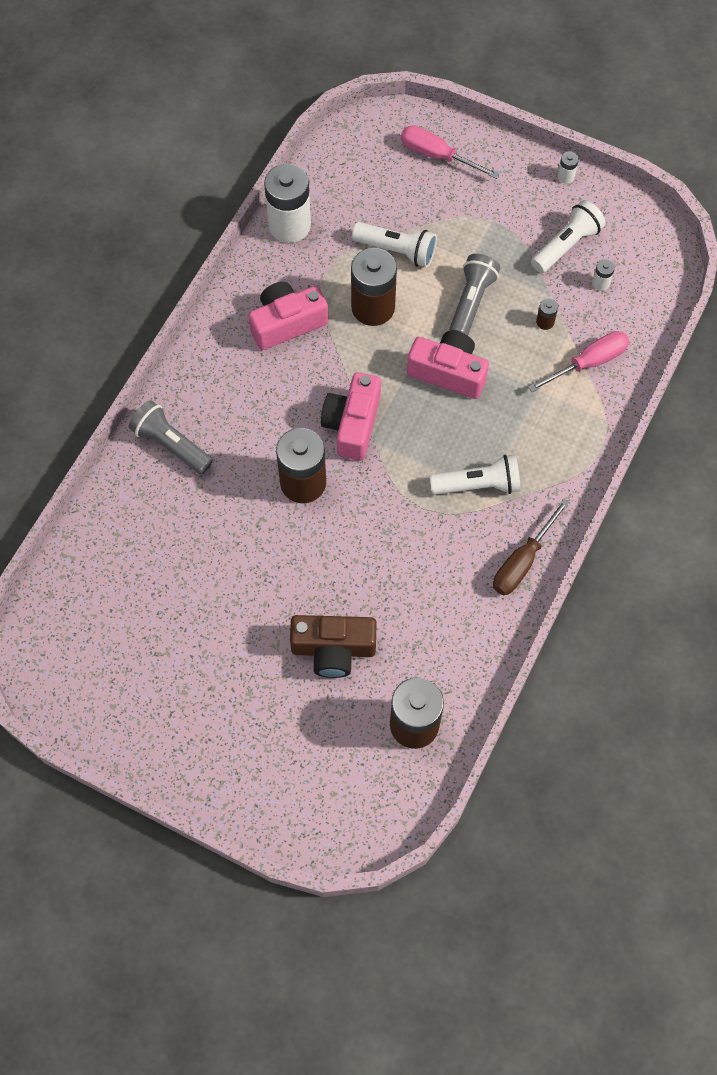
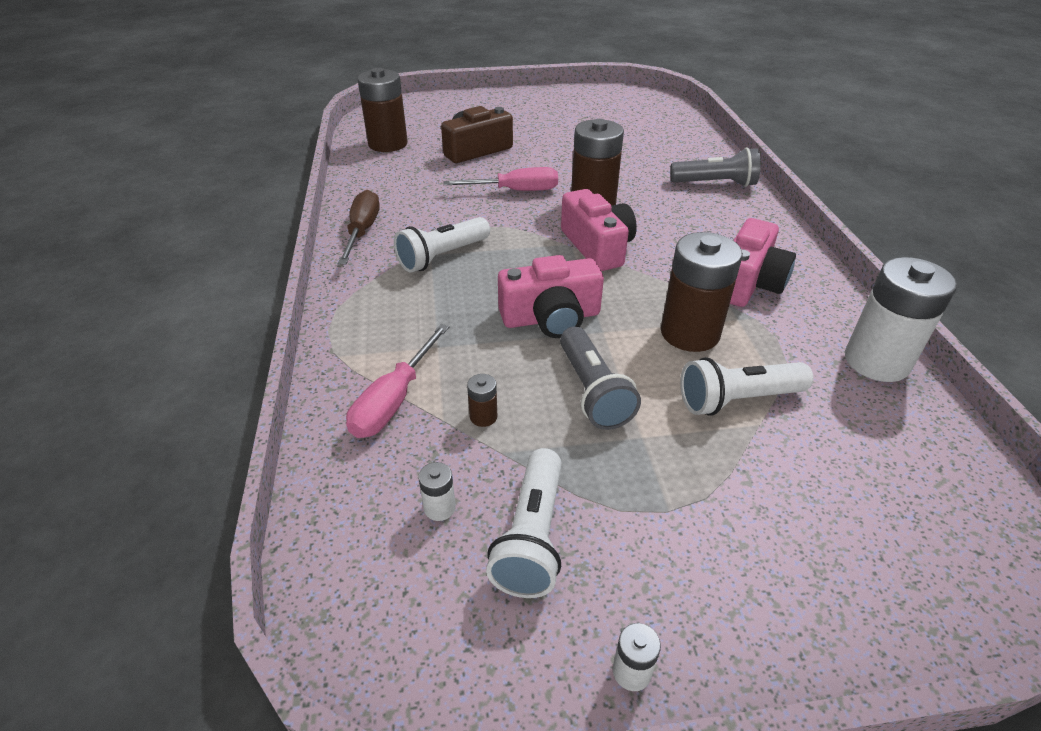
camera: 145 degrees right, 25 degrees down
pink screwdriver [401,126,500,179] -> pink screwdriver moved to [443,167,558,191]

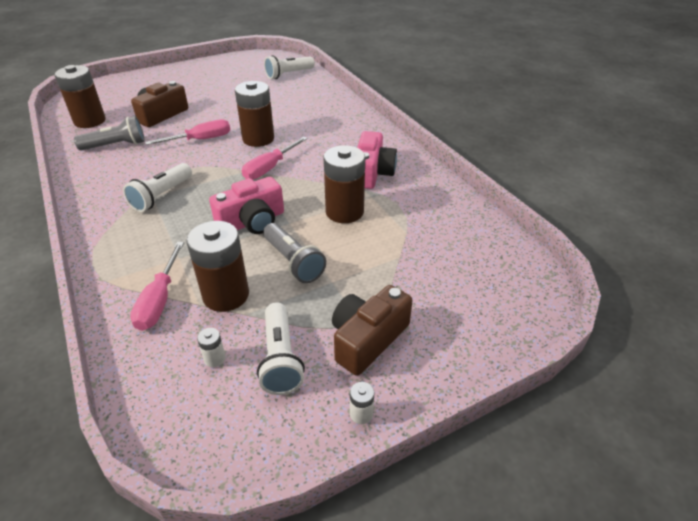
camera: 20 degrees left, 0 degrees up
brown screwdriver [338,190,380,264] -> none
brown battery [467,374,497,427] -> brown battery [186,221,249,312], size x2.43
pink camera [561,189,637,271] -> pink screwdriver [242,137,308,180]
grey flashlight [670,147,761,187] -> grey flashlight moved to [74,116,145,151]
white flashlight [680,357,813,416] -> white flashlight moved to [264,55,315,79]
white battery [845,257,957,382] -> none
none -> brown camera [332,285,412,376]

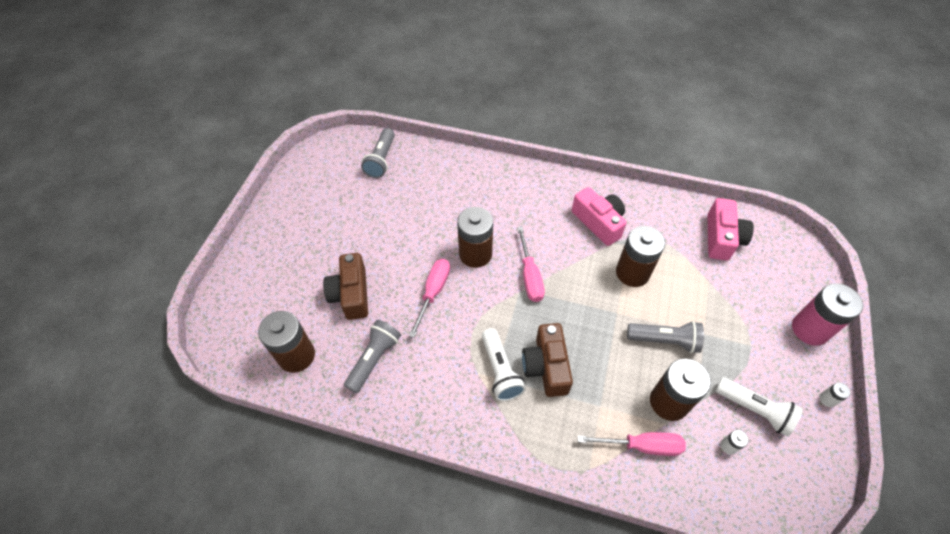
camera: 45 degrees left, 15 degrees up
pink screwdriver [130,242,184,331] -> pink screwdriver turned 45 degrees counterclockwise [578,432,686,456]
pink camera [209,177,284,234] -> pink camera moved to [707,198,754,261]
white flashlight [264,55,315,79] -> grey flashlight [361,128,395,178]
brown camera [332,285,412,376] -> brown camera moved to [522,323,573,397]
none -> pink battery [792,283,863,346]

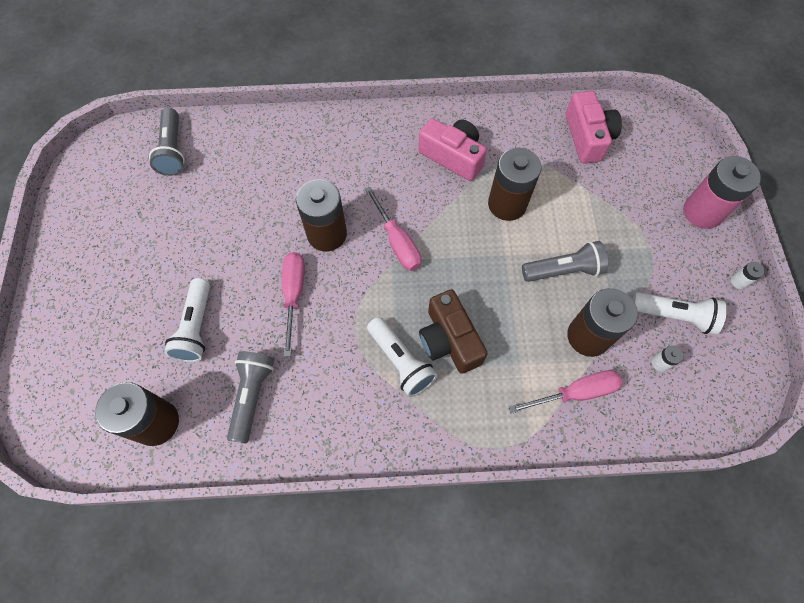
camera: 20 degrees left, 10 degrees up
brown camera [323,253,368,320] -> white flashlight [164,278,210,362]

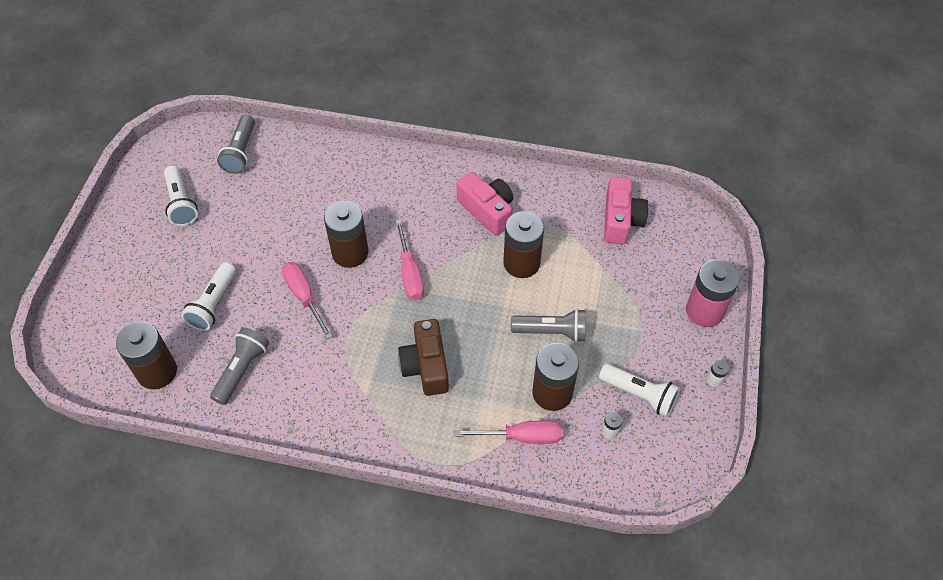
camera: 15 degrees right, 10 degrees down
pink screwdriver [282,252,305,357] -> pink screwdriver turned 45 degrees counterclockwise [282,262,333,339]
white flashlight [367,317,437,397] -> white flashlight moved to [164,166,198,226]

